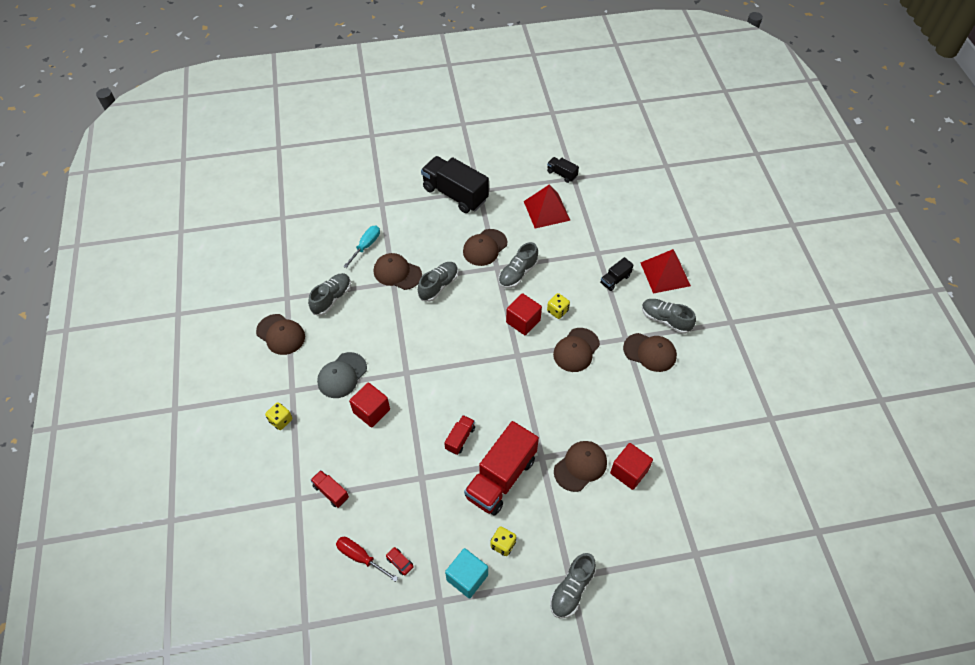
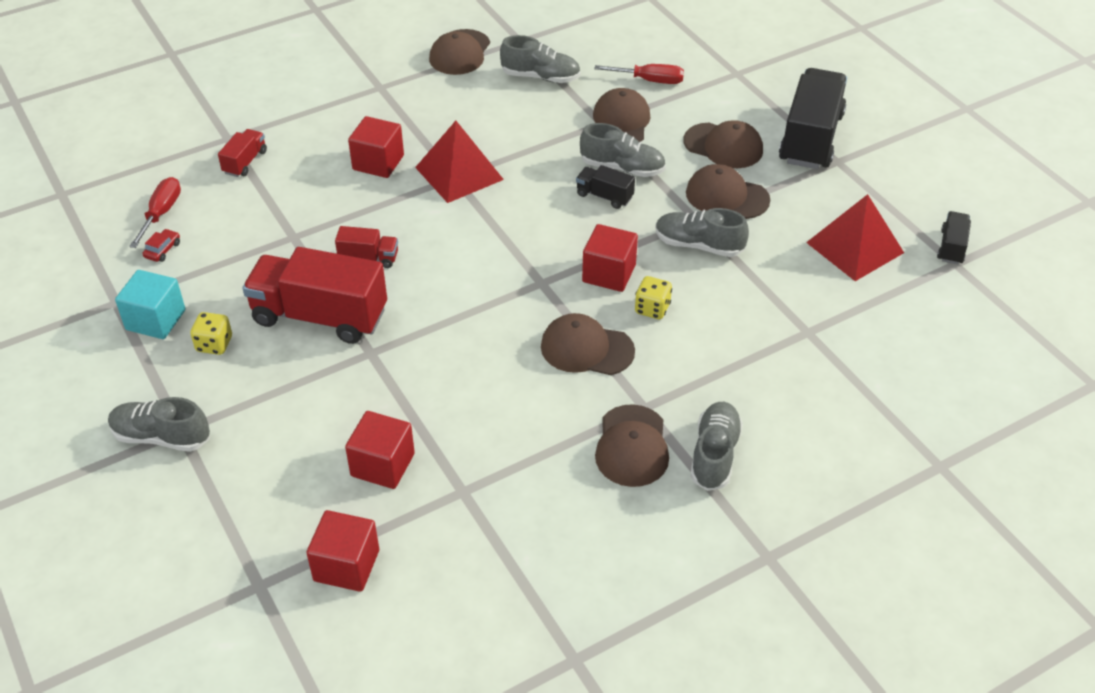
camera: 70 degrees right, 10 degrees down
yellow dice [265,402,292,430] -> none
grey cap [317,352,367,398] -> none
turquoise screwdriver [343,226,380,268] -> red screwdriver [594,64,684,84]
brown cap [554,441,607,492] -> brown cap moved to [683,120,763,168]
black truck [600,257,634,291] -> black truck moved to [576,165,635,209]
red pyramid [641,249,691,293] -> red pyramid moved to [415,121,504,203]
none -> red cube [307,510,379,592]

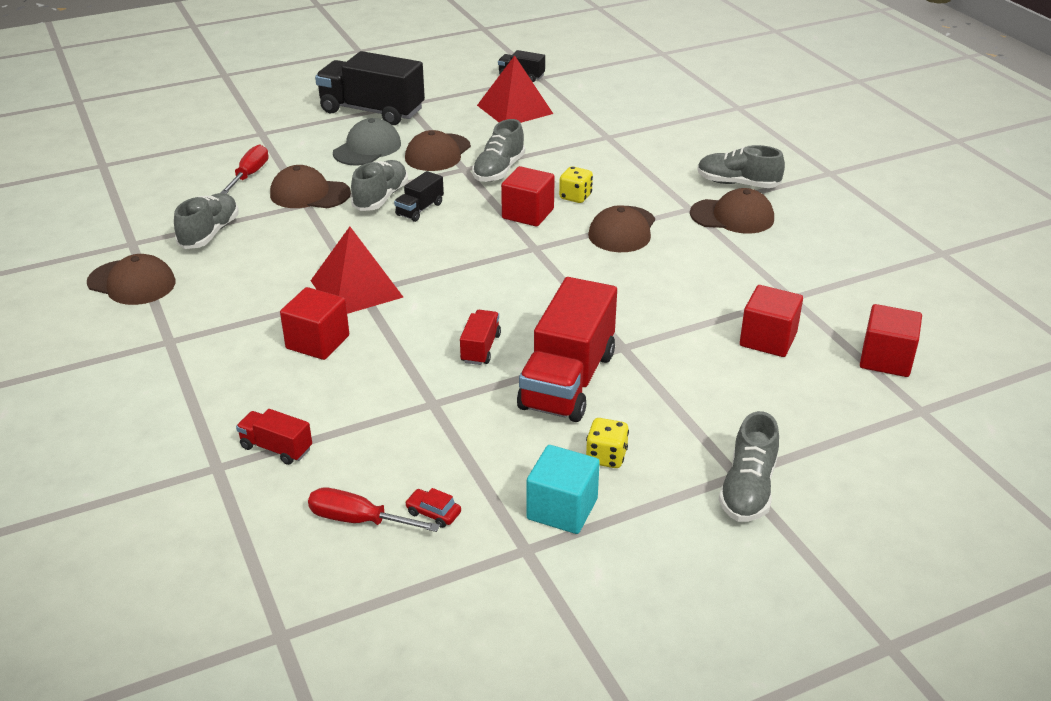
camera: 85 degrees left, 10 degrees down
brown cap [683,120,763,168] -> grey cap [333,118,401,166]

